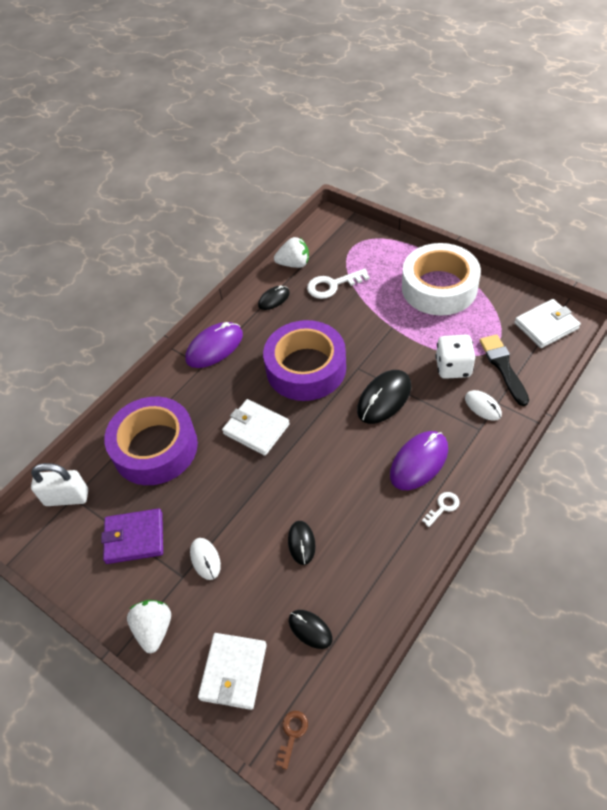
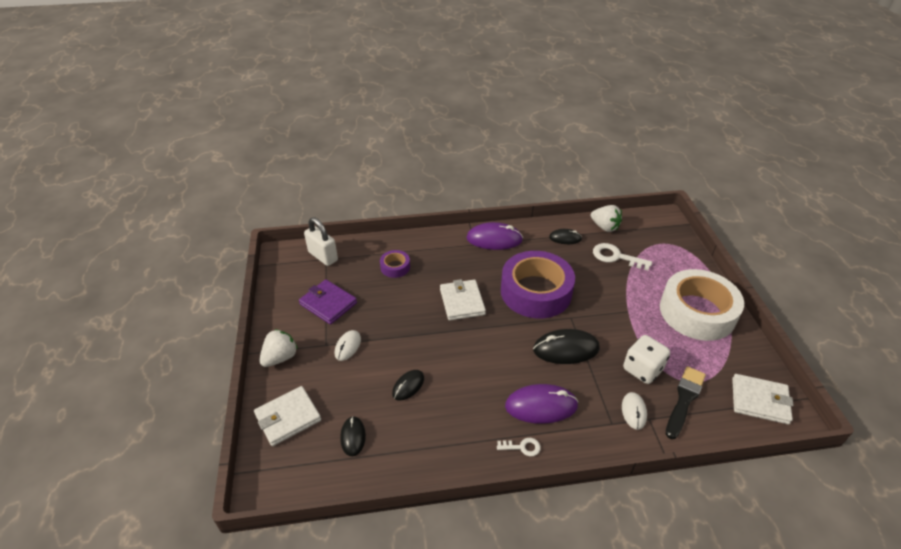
camera: 40 degrees right, 10 degrees down
purple tape [104,397,198,485] -> purple tape [380,250,410,278], size x0.44
brown key [276,711,308,770] -> none

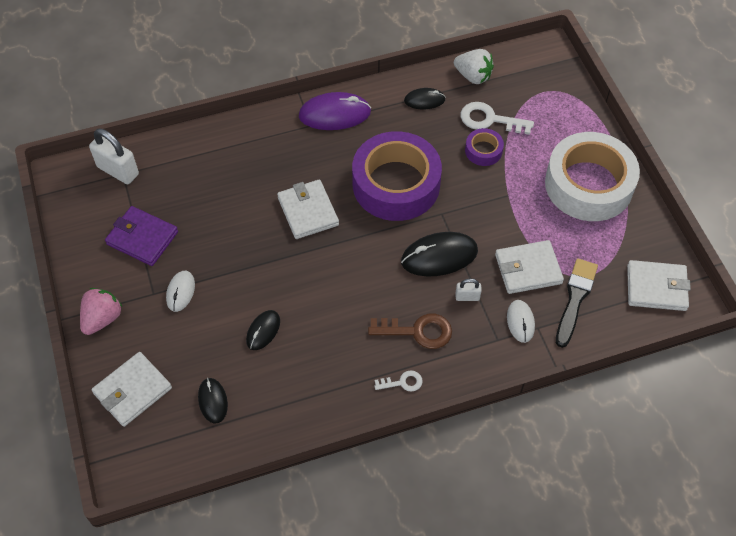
camera: 10 degrees left, 15 degrees up
white strawberry [259,329,298,367] -> pink strawberry [80,288,122,335]
purple tape [380,250,410,278] -> purple tape moved to [465,128,504,166]
purple mouse [505,384,578,424] -> brown key [368,314,452,349]
white dice [623,335,670,384] -> white wallet [495,240,564,294]
none -> white padlock [455,278,482,301]

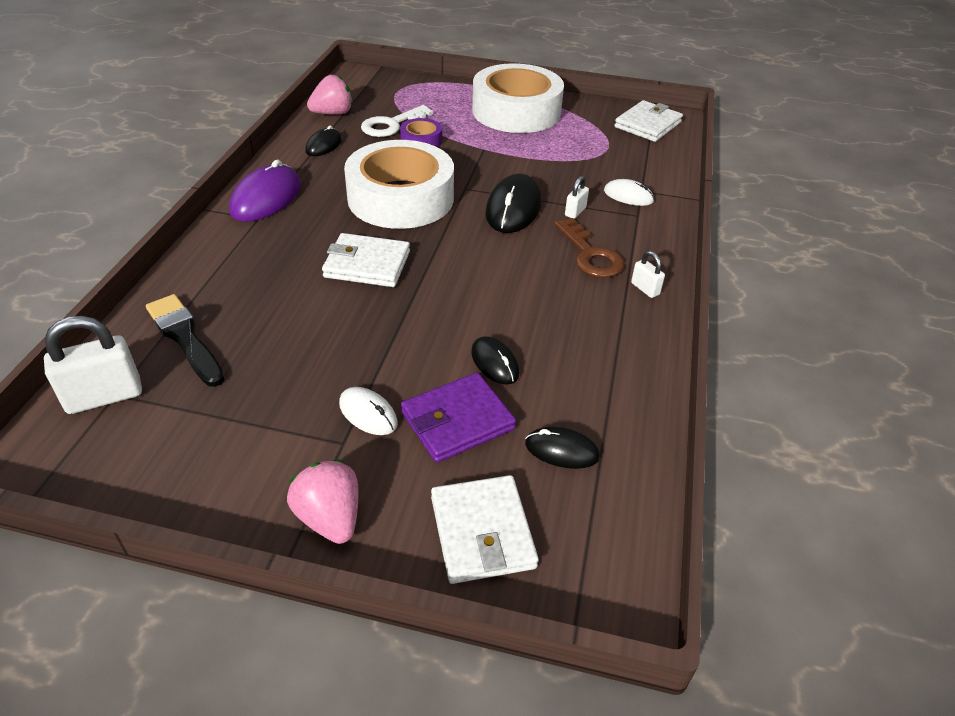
camera: 60 degrees left, 15 degrees down
purple wallet [105,206,178,266] -> purple wallet moved to [401,373,516,463]
purple tape [352,131,442,221] -> white tape [344,140,454,229]
brown key [368,314,452,349] -> brown key turned 120 degrees clockwise [555,218,624,278]
white key [375,370,423,392] -> white padlock [631,251,665,298]
white strawberry [454,49,494,84] -> pink strawberry [307,75,353,115]
white wallet [495,240,564,294] -> none
black brush [556,258,598,348] -> black brush moved to [146,294,225,387]

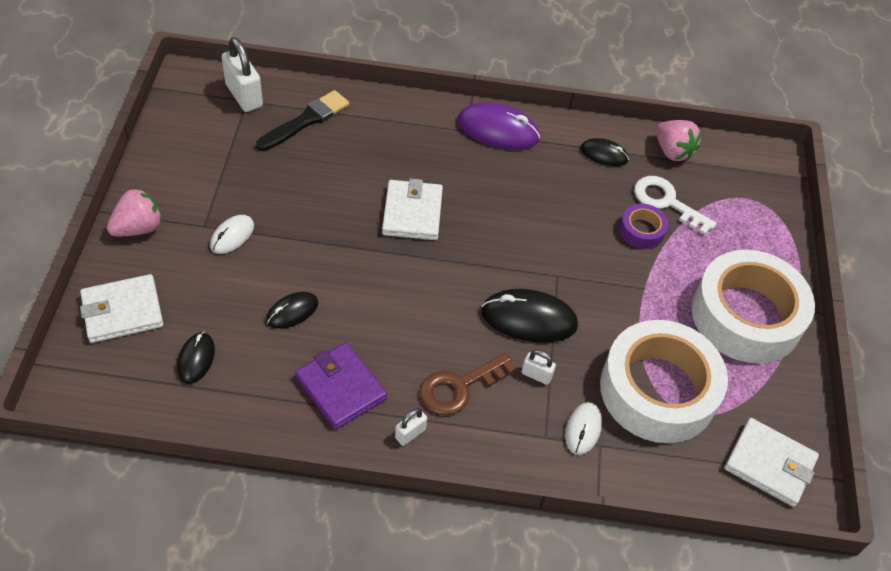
camera: 80 degrees right, 10 degrees up
white tape [344,140,454,229] -> white tape moved to [600,320,728,443]
purple wallet [401,373,516,463] -> purple wallet moved to [295,342,387,430]

